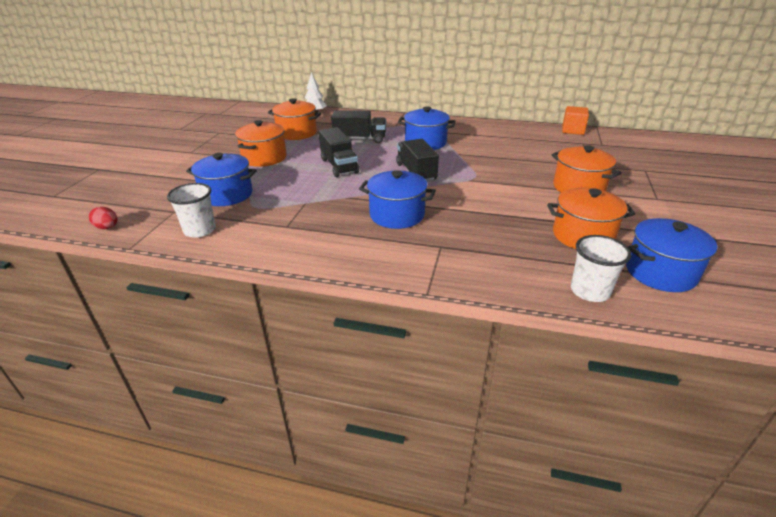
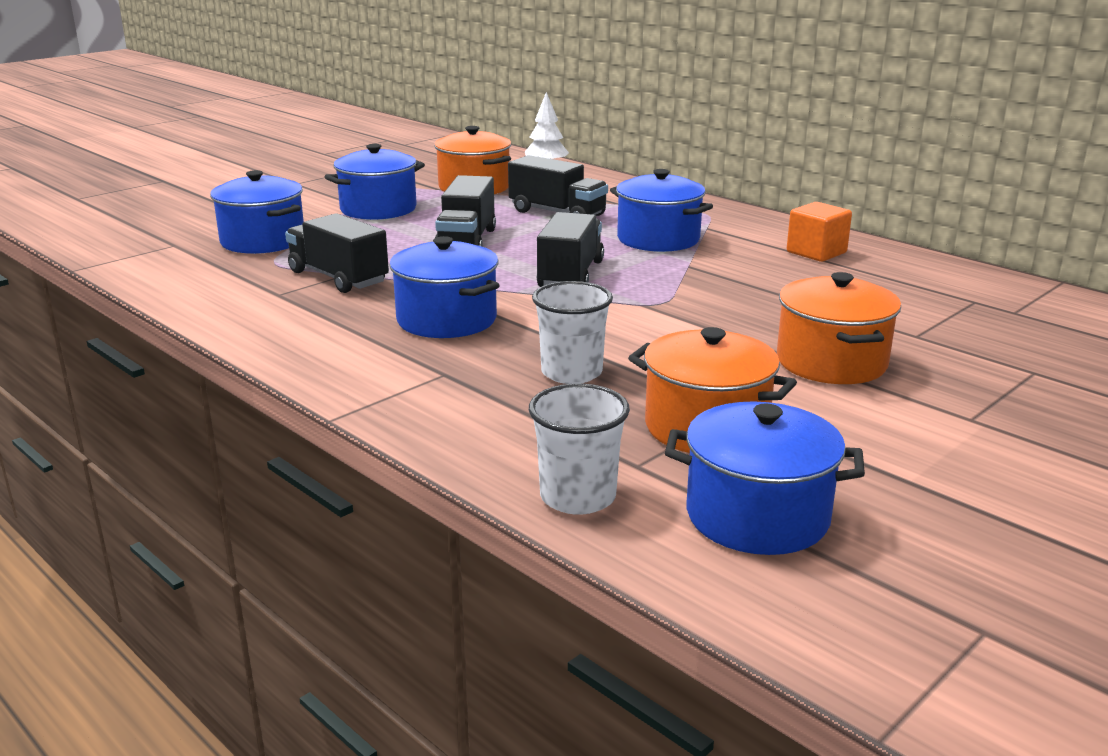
camera: 30 degrees right, 10 degrees down
red egg [89,206,118,229] -> none
white cup [167,183,216,238] -> white cup moved to [532,281,613,384]
orange pot [235,120,287,167] -> blue pot [325,144,425,220]
orange cube [562,106,589,135] -> orange cube moved to [787,202,852,262]
none -> black truck [285,213,389,293]

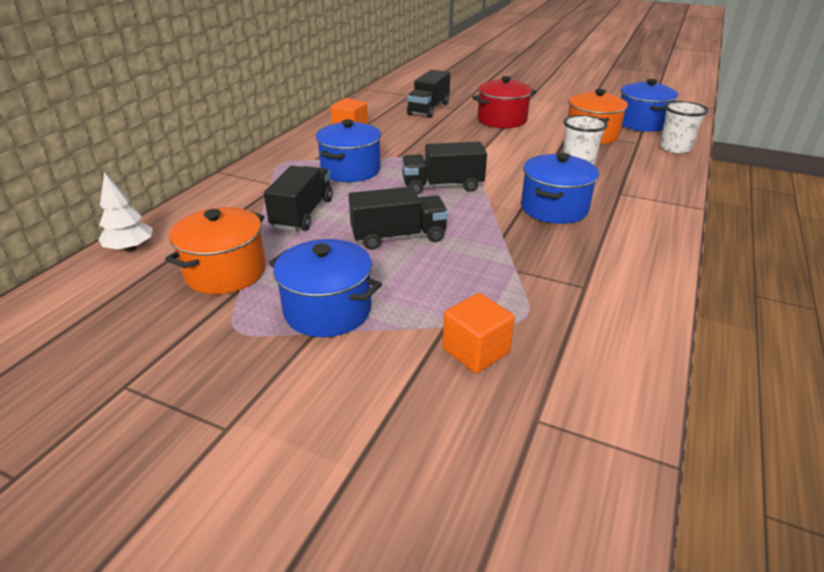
camera: 110 degrees left, 10 degrees up
blue pot [210,170,304,254] -> orange cube [442,293,515,373]
black truck [285,213,389,293] -> black truck moved to [407,70,450,118]
orange pot [777,272,901,384] -> red pot [472,76,536,128]

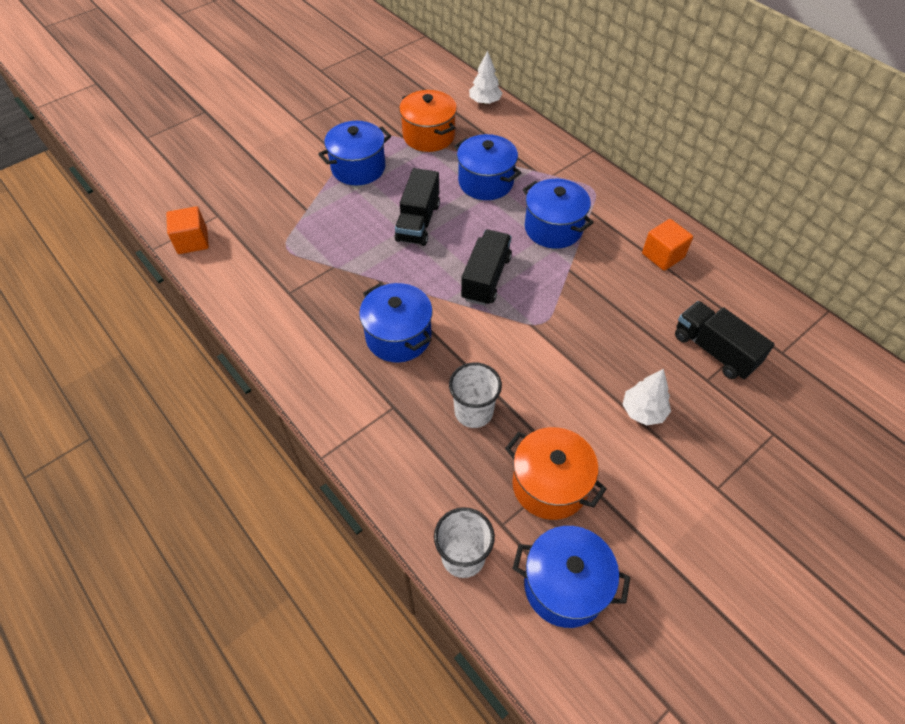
camera: 115 degrees right, 20 degrees up
black truck [264,166,333,231] -> blue pot [454,134,521,200]
orange cube [442,293,515,373] -> orange cube moved to [166,207,209,254]
red pot [472,76,536,128] -> white tree [622,369,671,426]

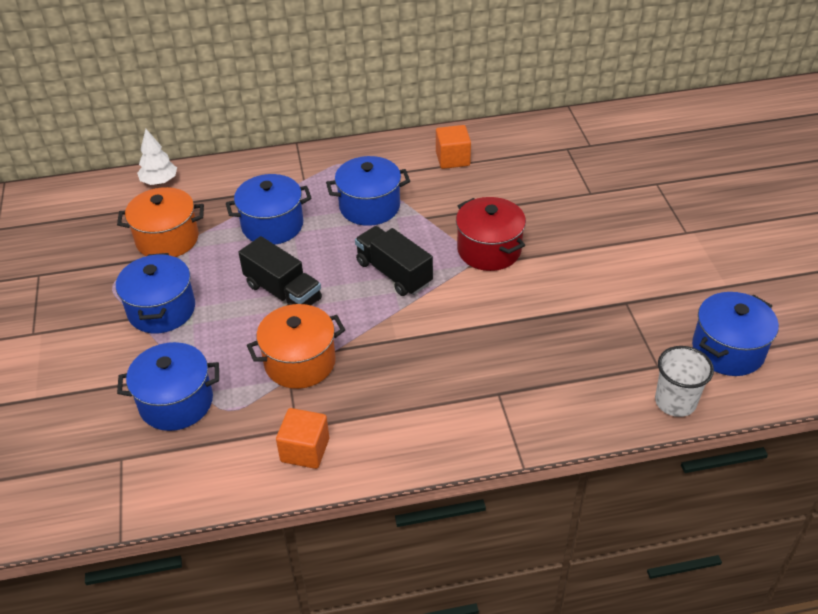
camera: 60 degrees left, 10 degrees down
orange cube [166,207,209,254] -> orange cube moved to [276,408,329,469]
blue pot [359,283,433,362] -> blue pot moved to [117,342,219,431]
white cup [449,363,502,428] -> none
orange pot [505,427,606,520] -> orange pot moved to [247,304,345,389]
white tree [622,369,671,426] -> none
black truck [675,301,775,379] -> none
none -> red pot [456,197,526,271]

